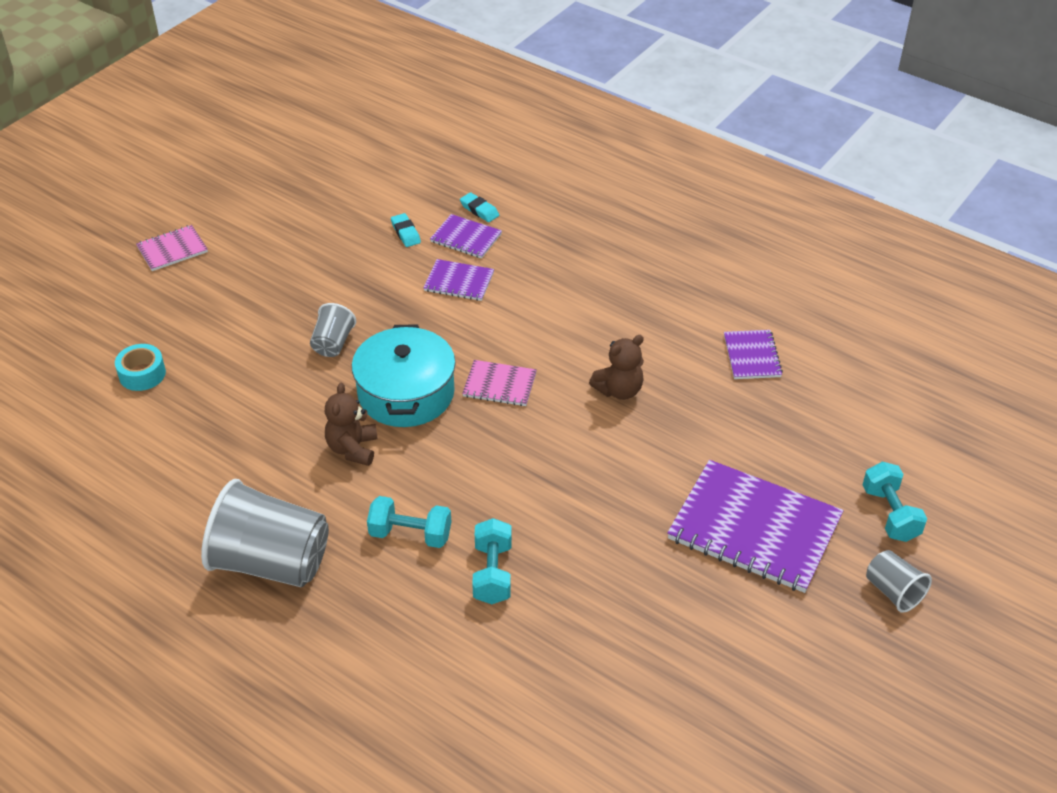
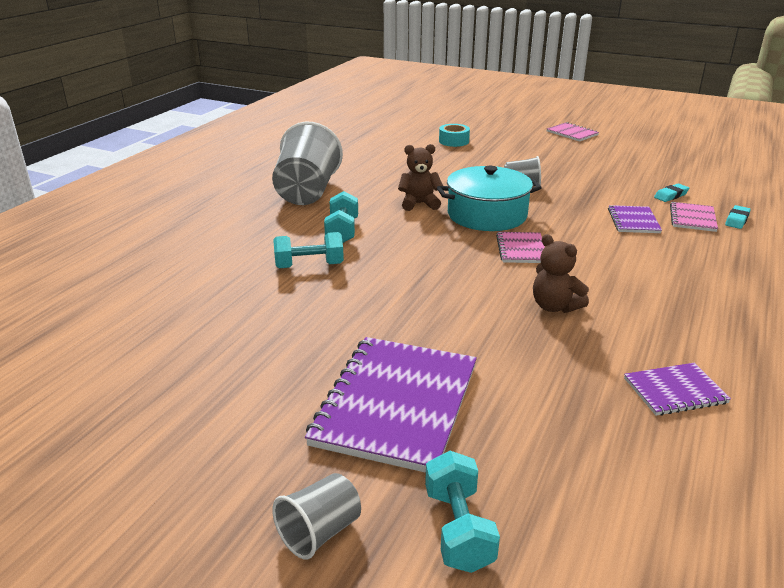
camera: 80 degrees right, 15 degrees down
purple notebook [430,214,502,259] -> pink notebook [670,202,718,232]
turquoise dumbbell [863,461,927,542] -> turquoise dumbbell turned 75 degrees counterclockwise [425,451,500,573]

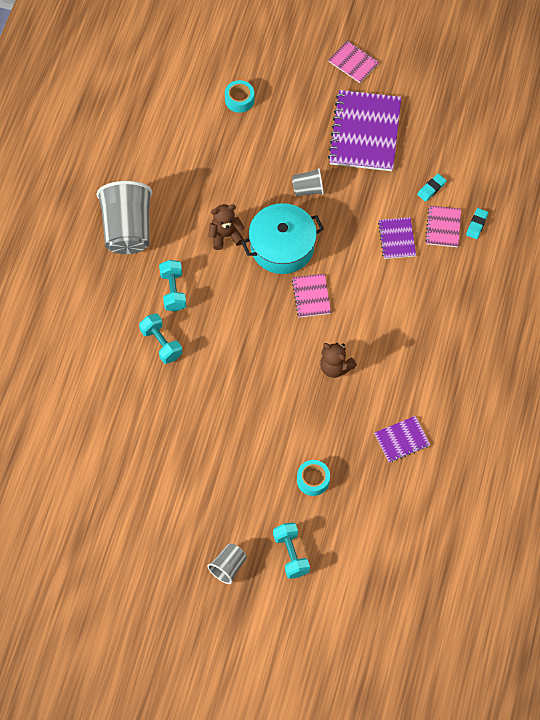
camera: 10 degrees left, 35 degrees up
turquoise dumbbell [273,232,344,268] -> turquoise dumbbell turned 75 degrees clockwise [139,313,182,364]
purple notebook [305,337,477,473] -> purple notebook moved to [328,90,402,171]
none -> turquoise tape [297,460,330,496]

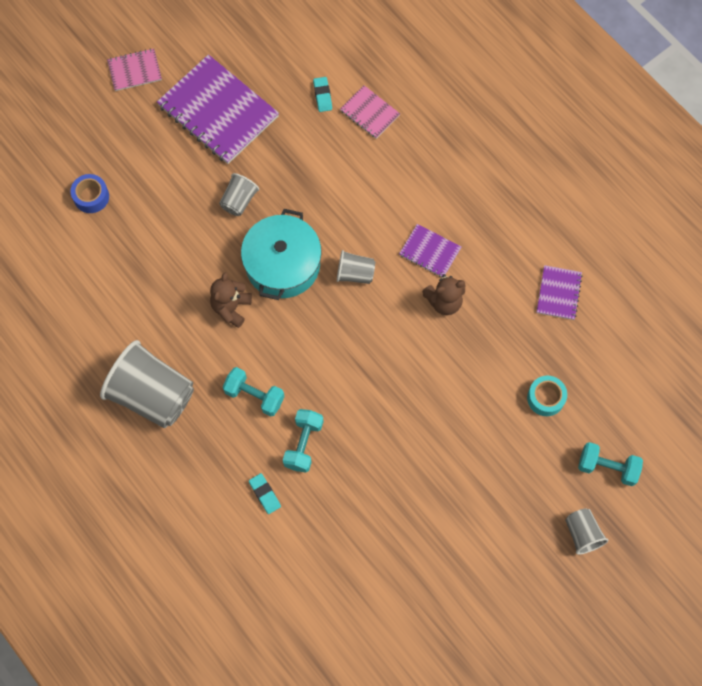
camera: 55 degrees left, 5 degrees up
turquoise dumbbell [139,313,182,364] -> turquoise dumbbell turned 75 degrees counterclockwise [283,409,324,473]
turquoise tape [225,80,254,113] -> blue tape [70,174,109,213]
pink notebook [292,274,331,318] -> grey cup [337,250,375,284]
purple notebook [378,217,416,259] -> purple notebook moved to [399,224,461,277]
turquoise eraser [466,208,488,239] -> turquoise eraser moved to [249,473,281,514]

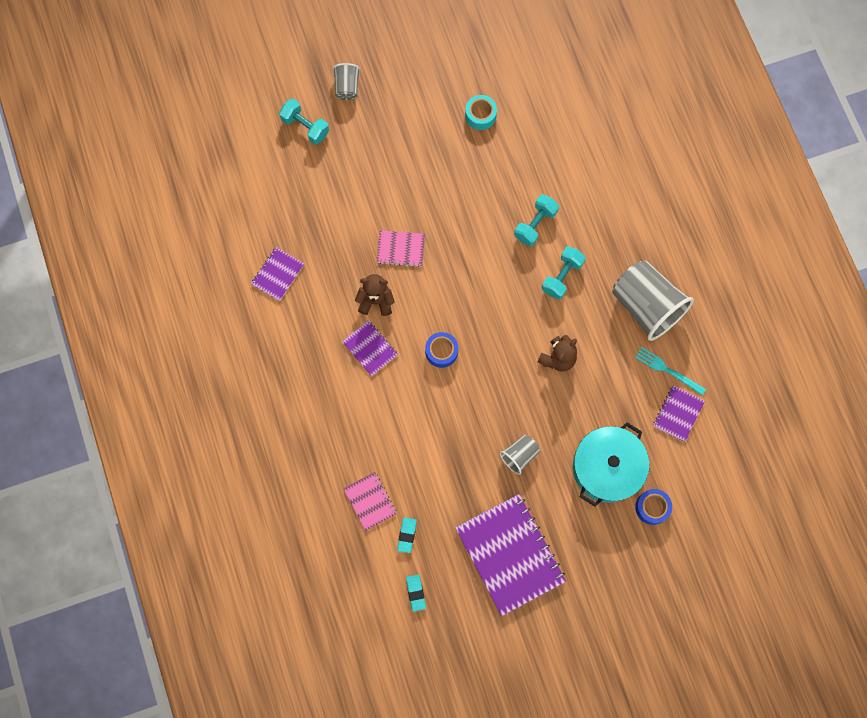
camera: 160 degrees left, 5 degrees up
pink notebook [107,48,162,91] -> pink notebook moved to [377,230,425,267]
turquoise dumbbell [223,367,285,416] -> turquoise dumbbell turned 75 degrees clockwise [542,246,586,300]
turquoise pot [241,209,322,300] -> turquoise pot moved to [573,422,650,507]
turquoise eraser [249,473,281,514] -> turquoise eraser moved to [406,574,426,612]
grey cup [337,250,375,284] -> blue tape [425,332,458,368]
turquoise tape [527,375,567,416] -> turquoise tape moved to [465,95,497,130]
none -> turquoise fork [635,347,706,395]
none -> purple notebook [653,385,705,442]

